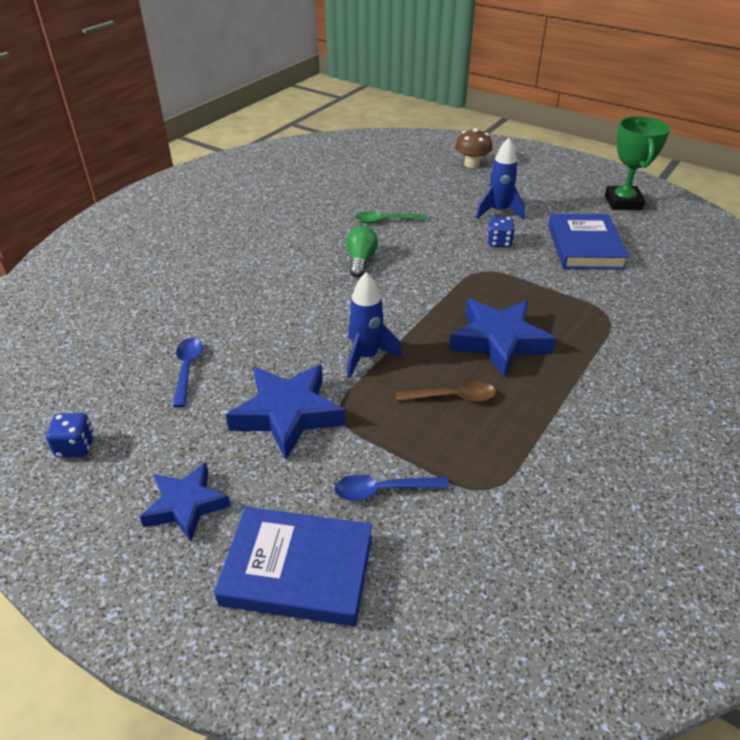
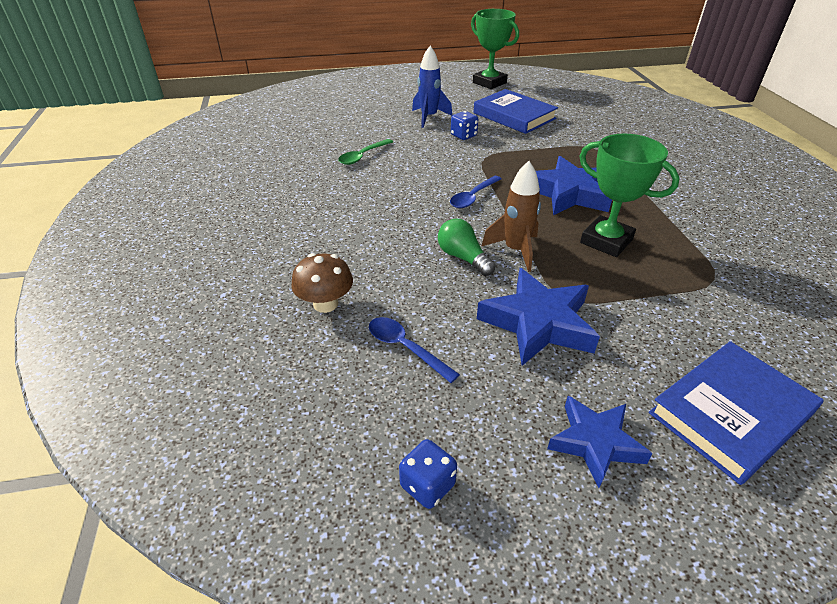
camera: 45 degrees left, 0 degrees up
blue spoon [334,475,449,501] -> blue spoon moved to [450,176,501,208]
green light bulb [346,226,378,278] -> green light bulb moved to [438,219,496,276]
blue rocket [347,272,402,379] -> brown rocket [482,161,541,272]
brown spoon [396,382,496,402] -> green trophy [580,134,680,257]
brown mushroom [455,128,493,168] -> brown mushroom moved to [291,253,353,313]

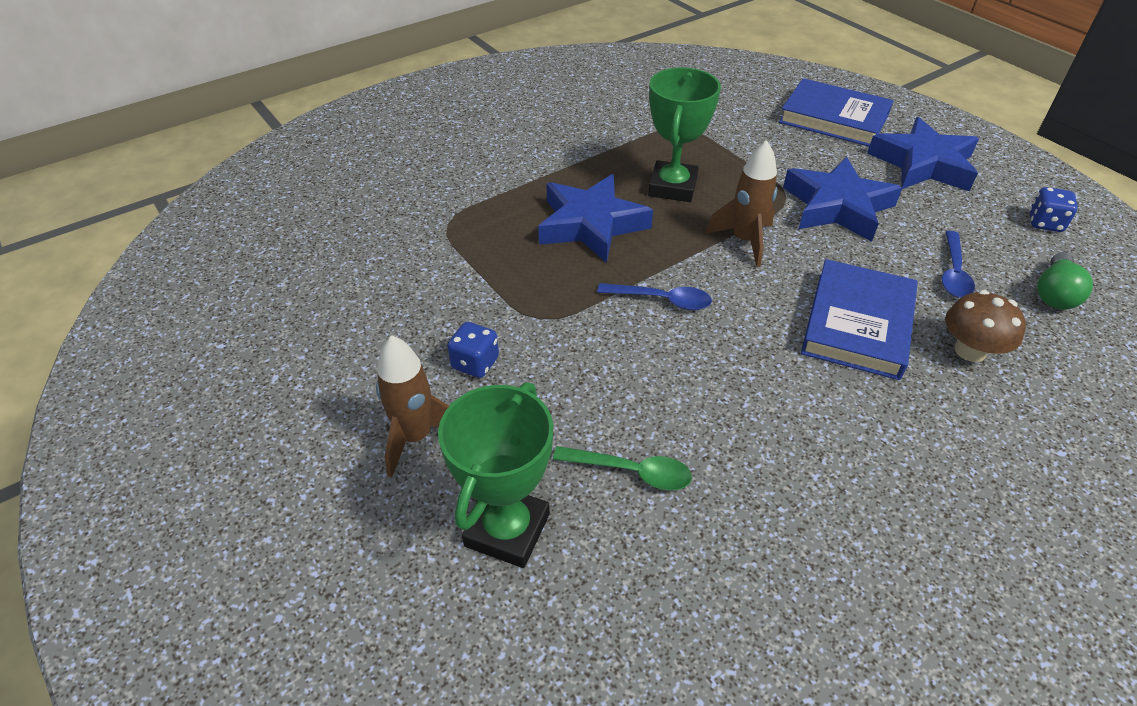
camera: 115 degrees left, 5 degrees up
blue rocket [412,46,452,128] -> brown rocket [376,335,449,478]
green light bulb [438,219,496,276] -> green light bulb moved to [1037,252,1093,309]
green trophy [471,9,519,89] -> green trophy moved to [438,382,553,568]
blue book [473,89,558,134] -> blue book moved to [801,259,918,380]
blue star [547,396,653,488] -> blue star [867,117,979,191], size x1.52

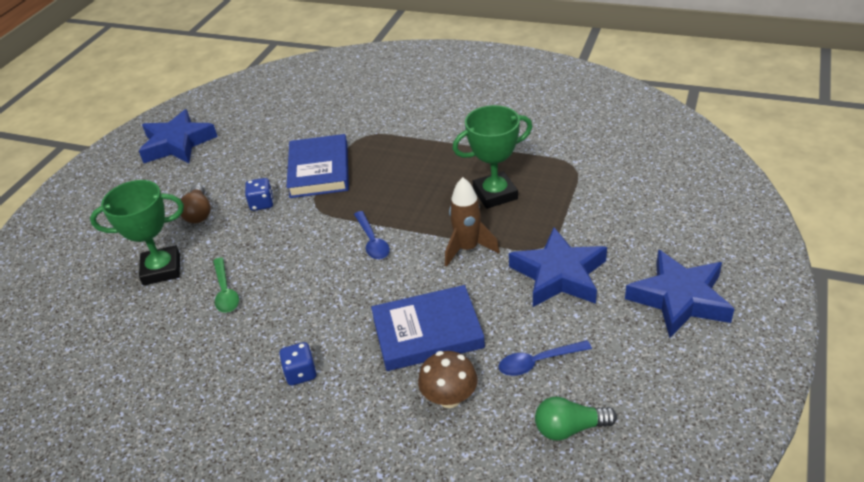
camera: 60 degrees right, 5 degrees down
brown rocket [376,335,449,478] -> brown light bulb [180,184,211,223]
blue star [538,174,653,263] -> blue star moved to [139,109,218,163]
blue book [779,78,893,146] -> blue book moved to [286,134,349,198]
blue dice [1029,187,1078,232] -> blue dice moved to [279,342,317,385]

